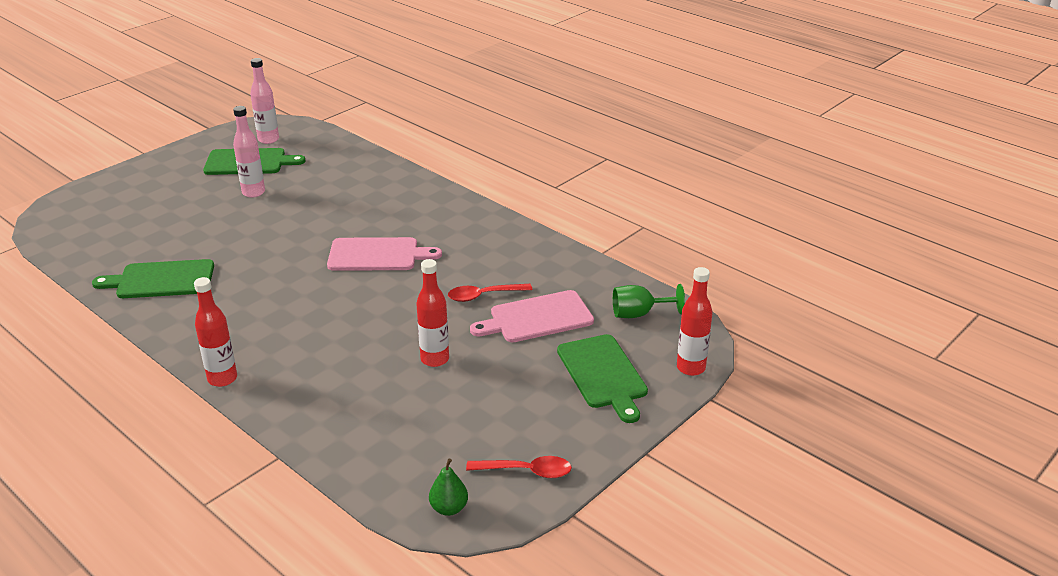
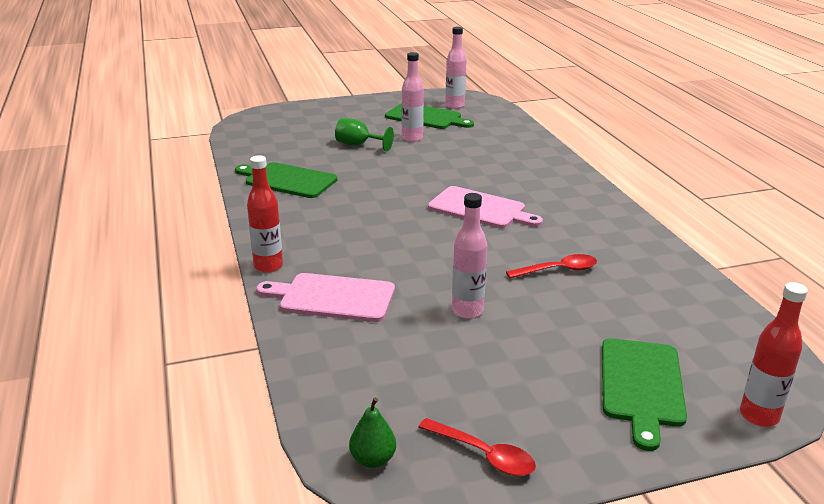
camera: 30 degrees right, 5 degrees down
red bottle [416,259,449,367] -> pink bottle [452,193,487,319]
red spoon [448,284,532,302] -> red spoon turned 150 degrees clockwise [506,254,597,278]
pink cutting board [470,290,594,342] -> pink cutting board moved to [256,273,395,322]
green goblet [613,284,685,318] -> green goblet moved to [335,118,394,151]

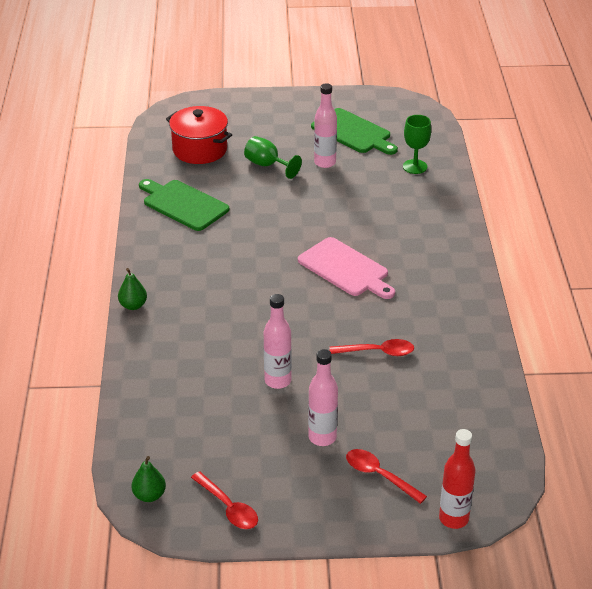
camera: 15 degrees right, 10 degrees up
red bottle [247,155,283,273] -> green pear [118,268,147,310]
pink cutting board [256,273,395,322] -> none
pink bottle [445,27,467,109] -> pink bottle moved to [308,349,338,446]
green cutting board [602,338,687,451] -> red spoon [346,449,427,504]
none -> red pot [166,106,232,164]
none -> green goblet [403,115,431,174]

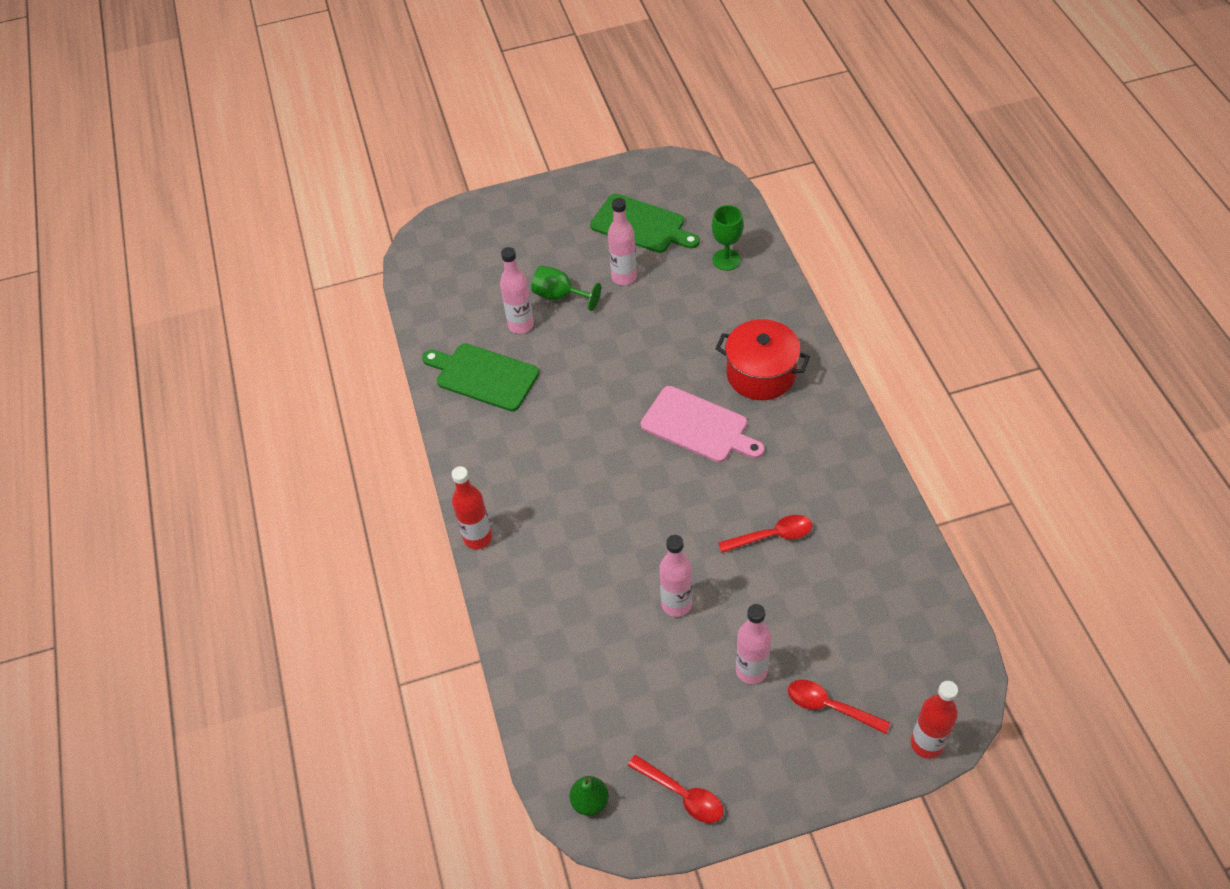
camera: 10 degrees left, 15 degrees up
green pear [118,268,147,310] -> red bottle [452,466,492,549]
red pot [166,106,232,164] -> red pot moved to [715,319,810,400]
none -> pink bottle [500,247,534,334]

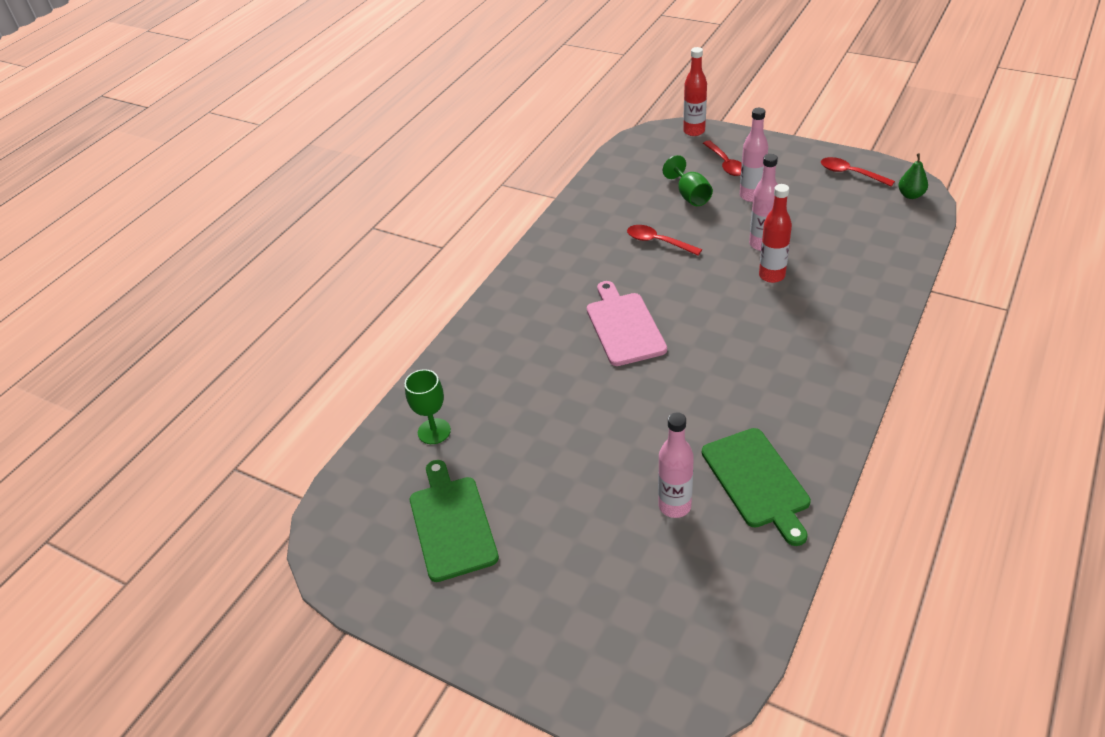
camera: 135 degrees left, 10 degrees down
red bottle [452,466,492,549] -> red bottle moved to [759,184,792,283]
green goblet [531,266,601,311] -> green goblet moved to [663,155,713,206]
pink bottle [608,198,637,285] -> none
red spoon [628,755,723,823] -> red spoon turned 45 degrees counterclockwise [821,157,895,186]
red pot [715,319,810,400] -> none

